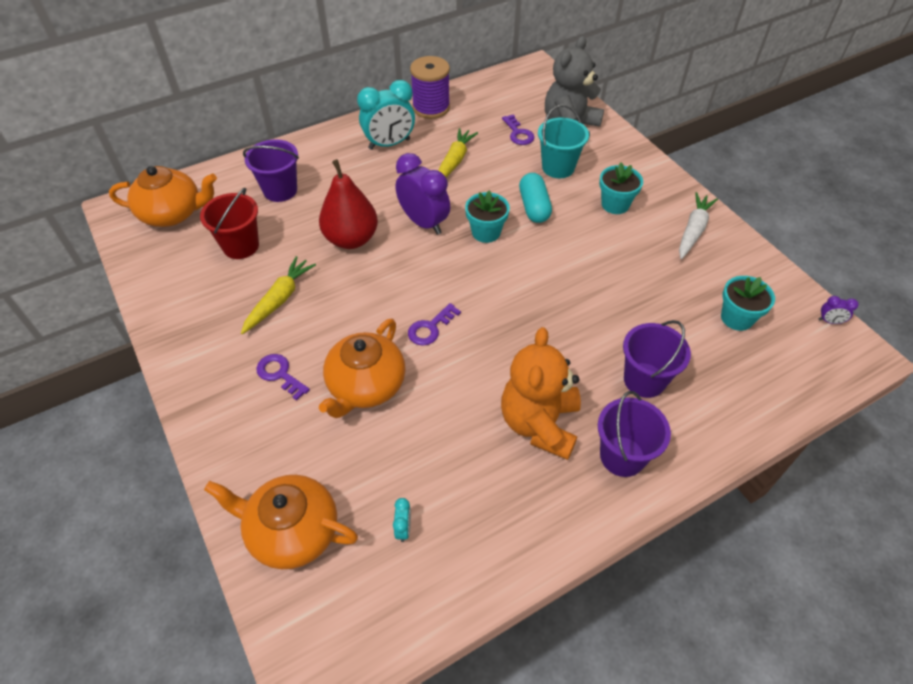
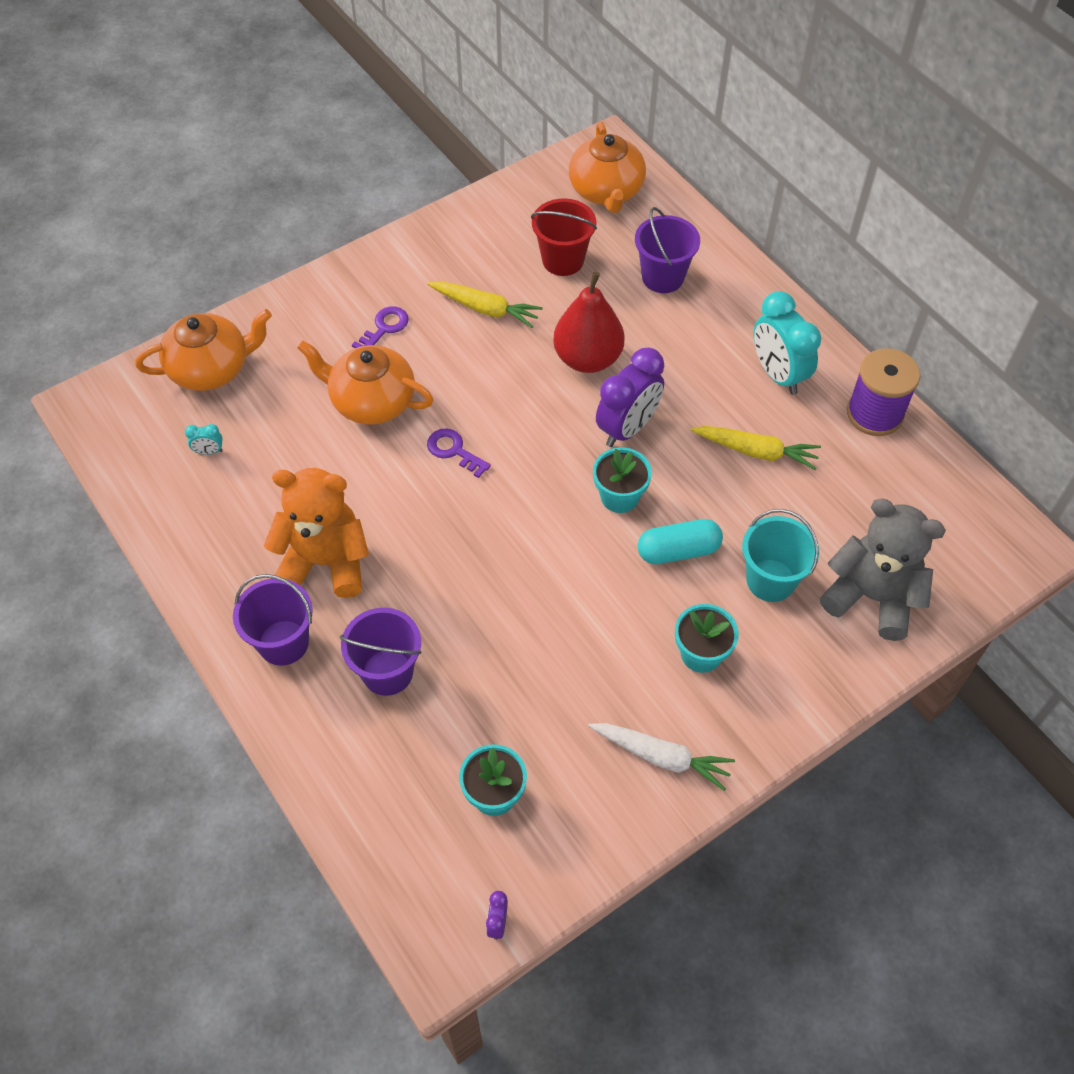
camera: 85 degrees right, 5 degrees up
orange teapot [204,475,358,569] -> orange teapot turned 60 degrees clockwise [135,309,272,391]
purple key [502,115,534,145] -> none

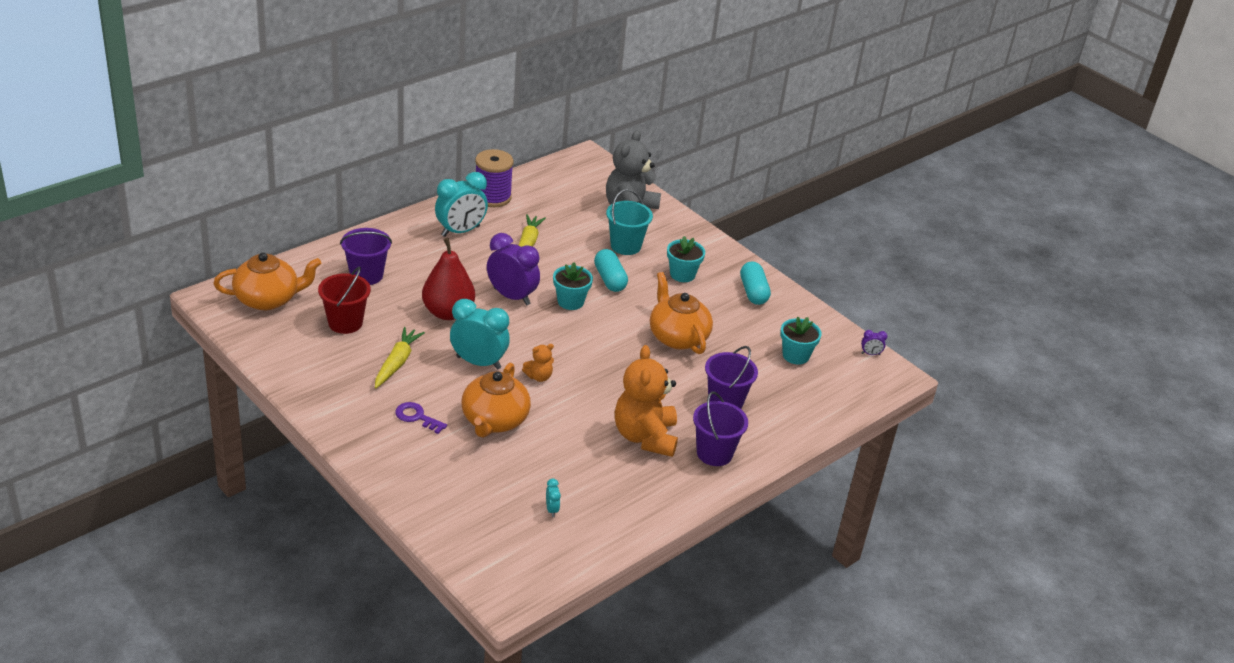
camera: 100 degrees left, 20 degrees down
orange teapot [135,309,272,391] -> orange teapot moved to [650,272,713,354]
purple key [427,428,491,478] -> orange teddy bear [522,344,554,382]
white carrot [588,723,735,791] -> turquoise capsule [740,261,771,305]
none -> turquoise clock [450,299,510,369]

